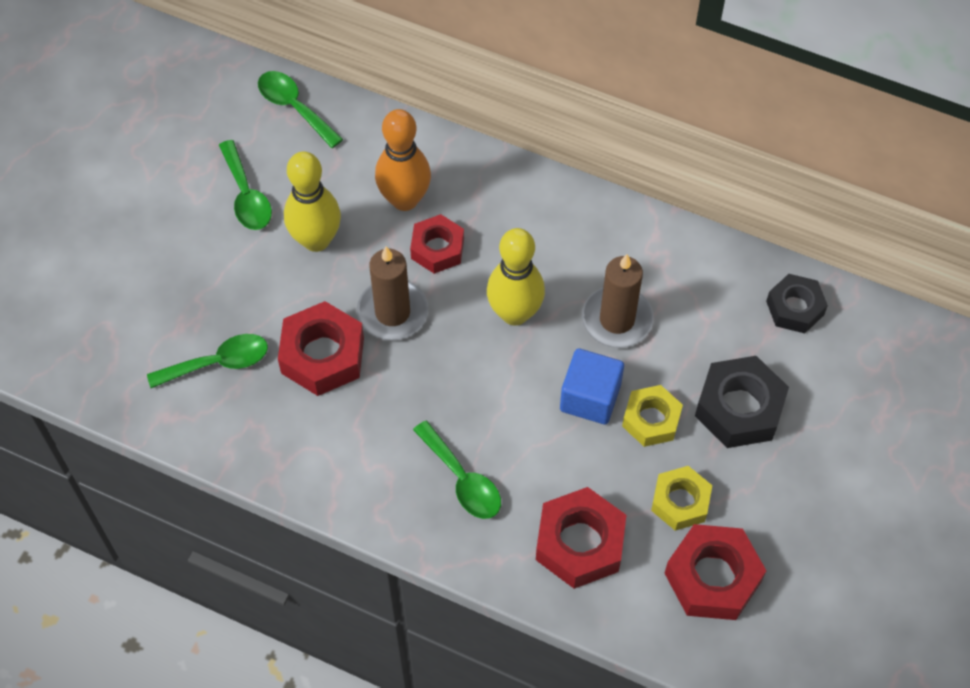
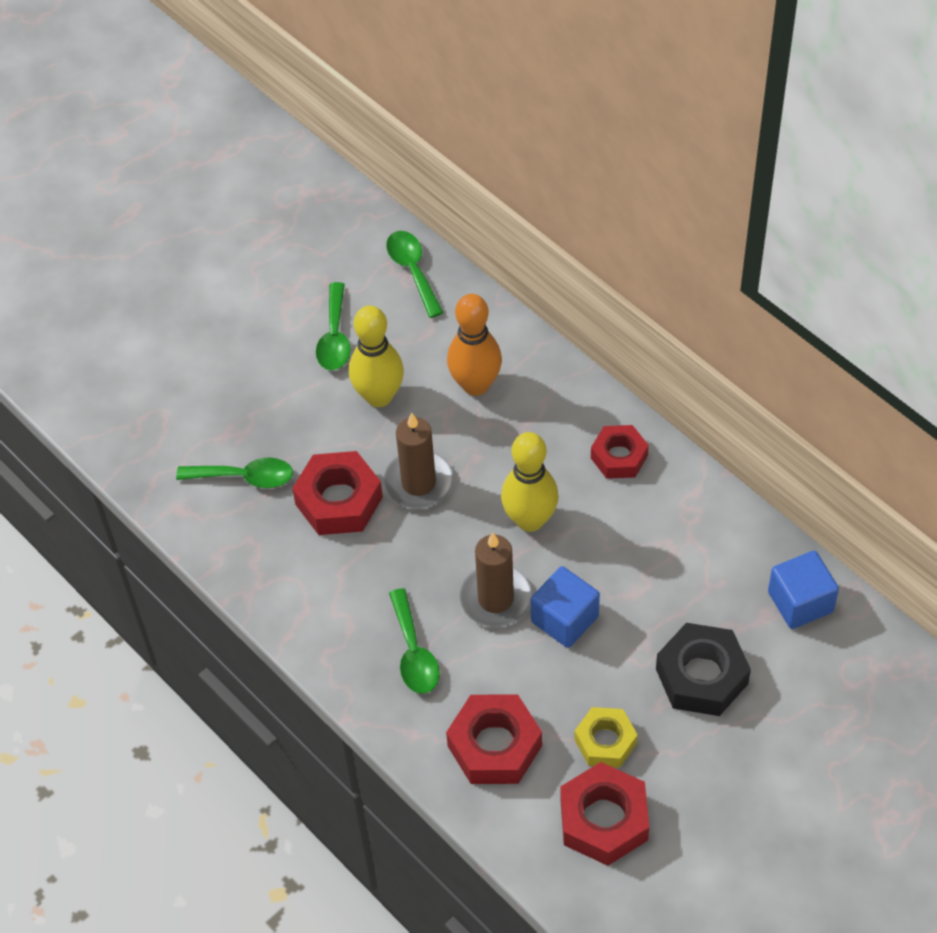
camera: 25 degrees right, 5 degrees down
red nut [410,214,464,274] -> red nut moved to [591,425,649,479]
brown candle [582,254,654,348] -> brown candle moved to [460,533,532,627]
yellow nut [622,385,683,447] -> none
black nut [766,274,828,333] -> blue cube [768,551,839,629]

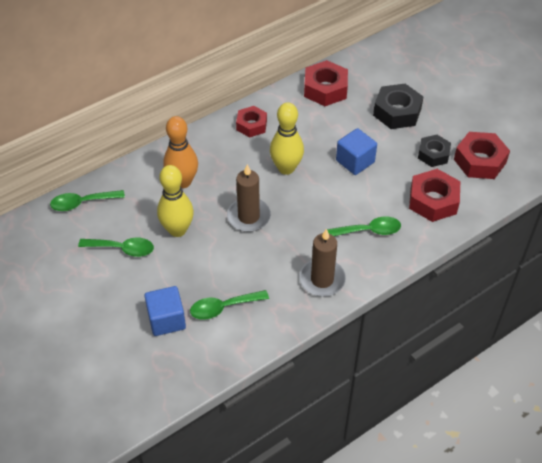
camera: 85 degrees left, 5 degrees down
green spoon [176,457,293,488] -> green spoon turned 120 degrees counterclockwise [190,290,269,320]
red nut [292,451,383,535] -> red nut moved to [304,60,348,106]
brown candle [460,533,532,627] -> brown candle moved to [299,229,346,296]
yellow nut [574,707,638,768] -> black nut [418,135,451,167]
blue cube [768,551,839,629] -> blue cube moved to [144,286,186,336]

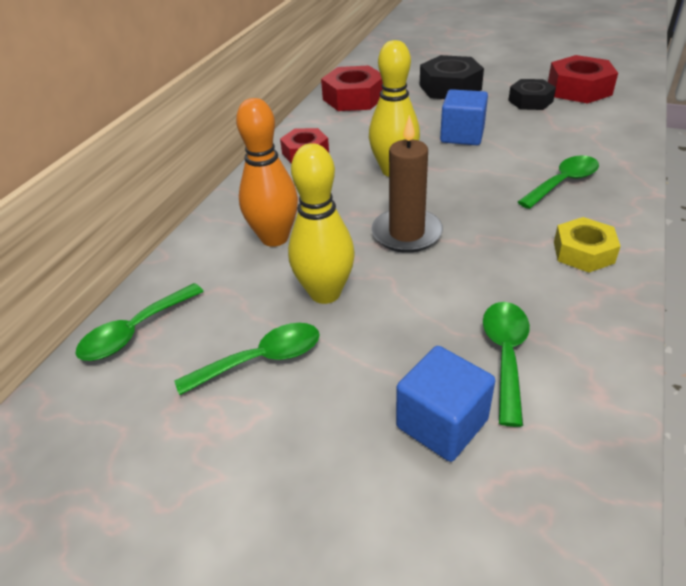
camera: 30 degrees left, 10 degrees down
green spoon [190,290,269,320] -> green spoon turned 150 degrees clockwise [483,302,530,427]
brown candle [299,229,346,296] -> yellow nut [554,217,621,273]
red nut [409,169,460,222] -> none

